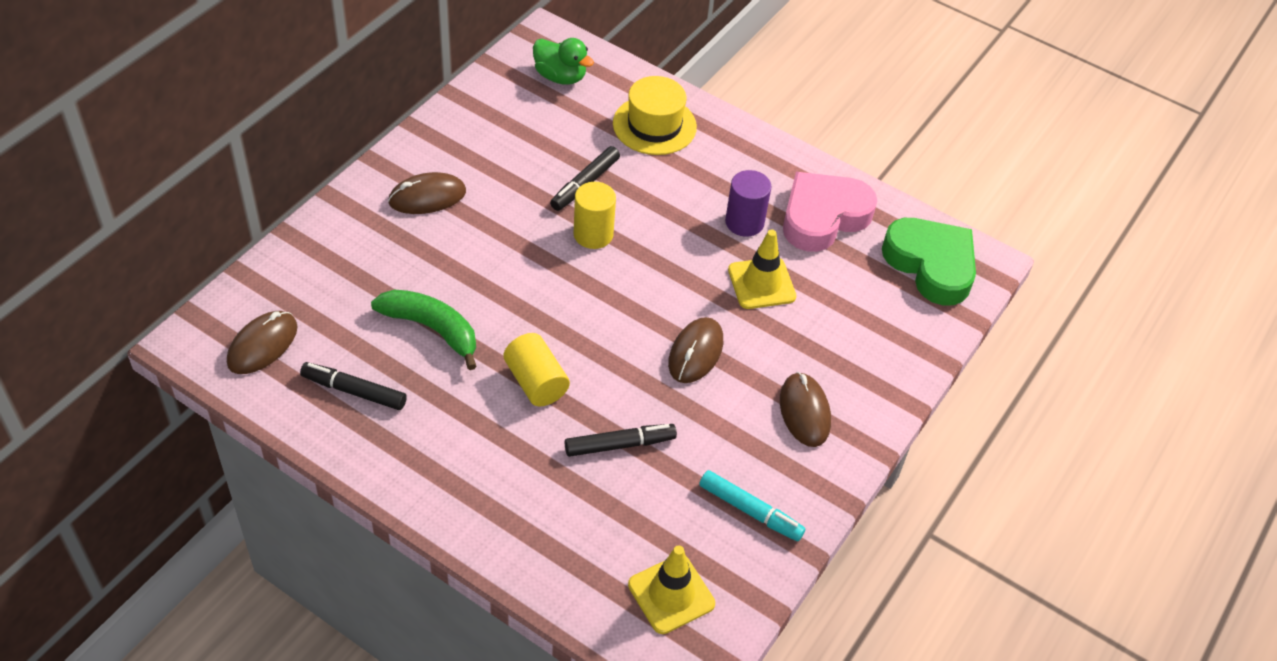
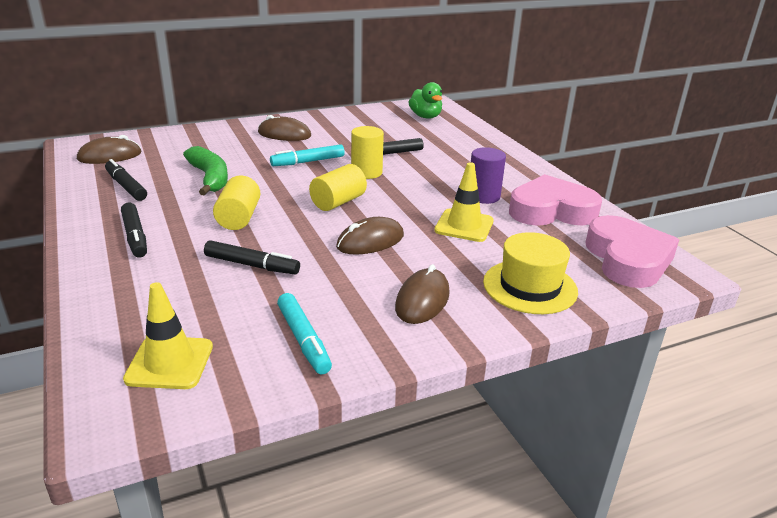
camera: 35 degrees right, 20 degrees down
yellow hat [613,76,697,155] -> yellow hat moved to [483,232,578,314]
green heart [882,218,976,305] -> pink heart [585,215,679,288]
none -> black marker [121,203,147,258]
none -> turquoise marker [270,144,345,166]
none -> yellow cylinder [309,164,367,211]

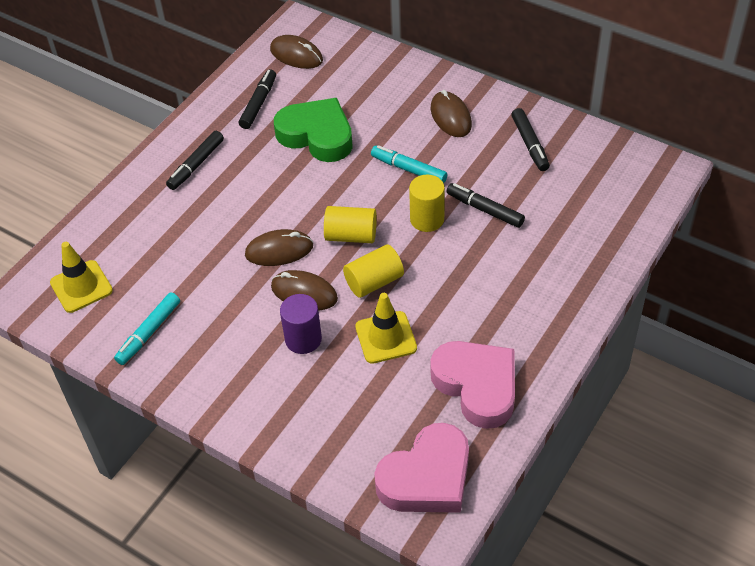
camera: 60 degrees right, 20 degrees up
green banana [183,146,228,195] -> green heart [274,98,353,162]
black marker [204,240,300,274] -> black marker moved to [511,108,550,171]
yellow cylinder [213,176,260,230] -> yellow cylinder moved to [343,244,404,298]
brown mouse [395,264,450,324] -> brown mouse moved to [245,229,313,266]
green duck [409,82,442,119] -> none
purple cylinder [471,147,506,204] -> purple cylinder moved to [280,294,322,354]
yellow hat [483,232,578,314] -> none

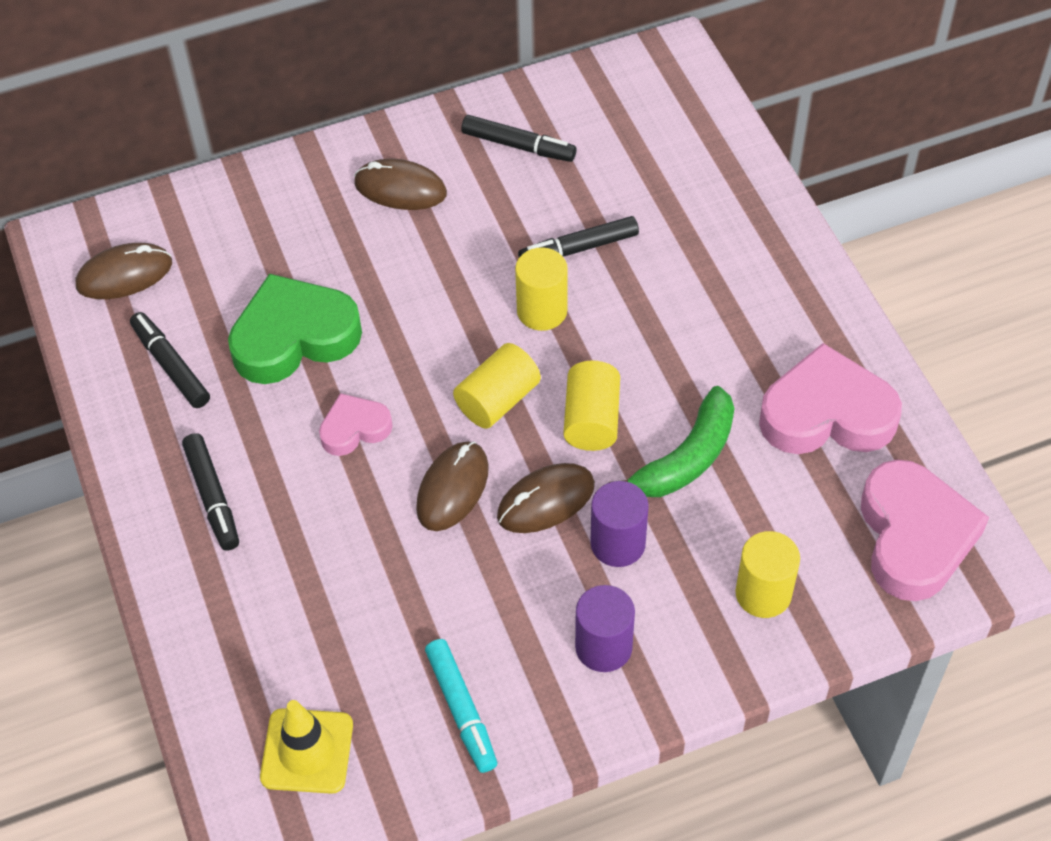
camera: 55 degrees left, 5 degrees up
yellow traffic cone [355,293,417,364] -> green banana [609,386,734,497]
turquoise marker [371,145,448,183] -> none
none -> pink heart [319,393,393,456]
none -> purple cylinder [575,585,635,672]
none -> yellow cylinder [735,531,800,618]

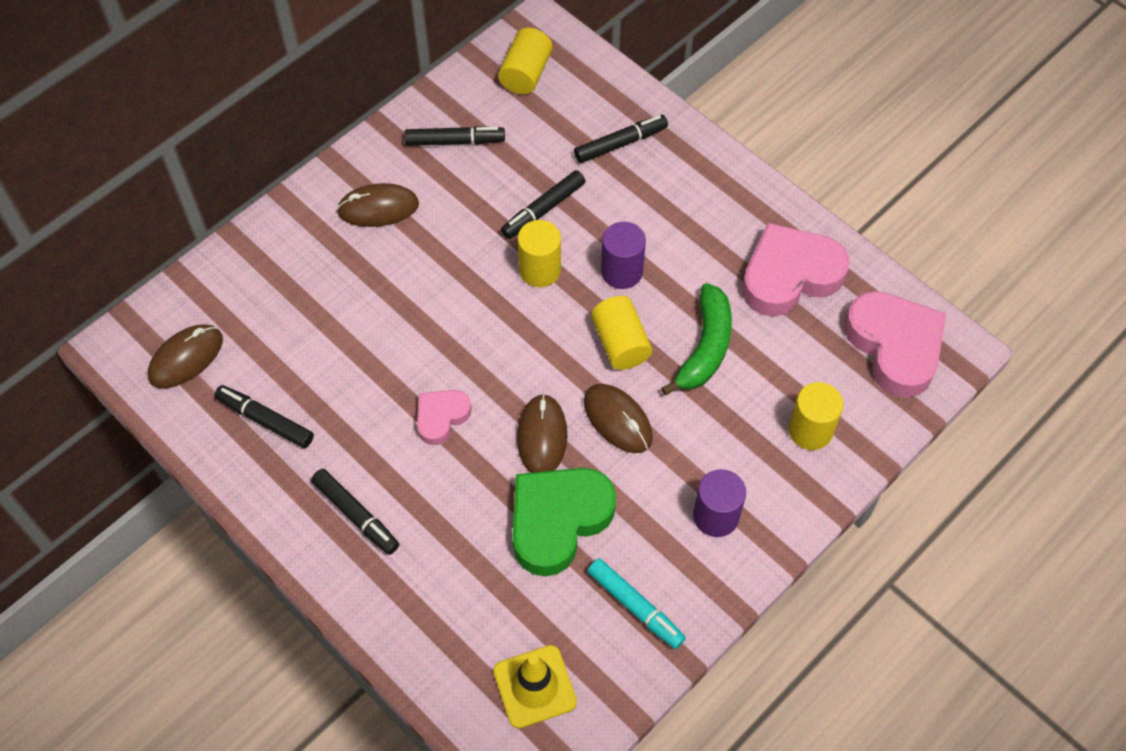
camera: 25 degrees left, 5 degrees up
green heart [228,274,362,384] -> green heart moved to [512,468,616,577]
yellow cylinder [453,343,541,429] -> yellow cylinder moved to [498,28,553,95]
brown mouse [497,463,595,533] -> brown mouse turned 75 degrees counterclockwise [584,384,653,453]
purple cylinder [590,481,649,567] -> purple cylinder moved to [601,222,646,289]
none -> black marker [574,115,668,163]

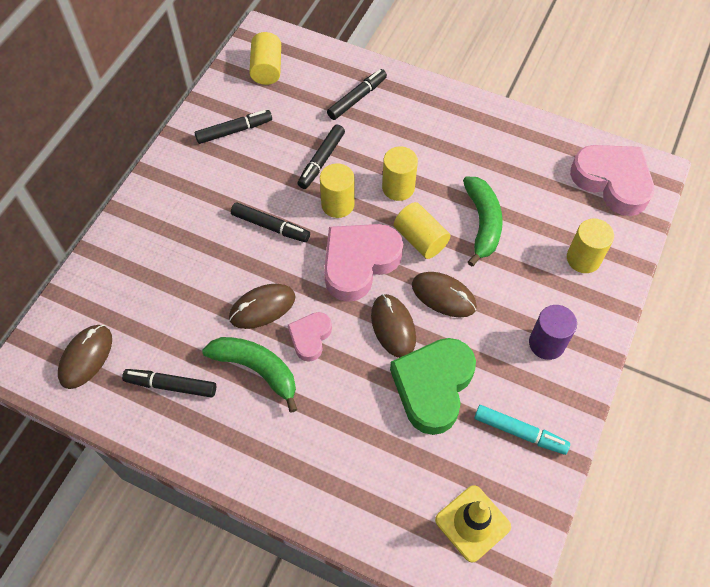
camera: 20 degrees left, 0 degrees up
black marker [311,469,399,555] -> black marker moved to [231,202,310,242]
brown mouse [336,183,419,227] -> brown mouse moved to [229,284,295,329]
purple cylinder [601,222,646,289] -> yellow cylinder [382,147,418,201]
pink heart [742,223,850,317] -> pink heart moved to [324,224,403,302]
none -> green banana [202,337,298,413]

